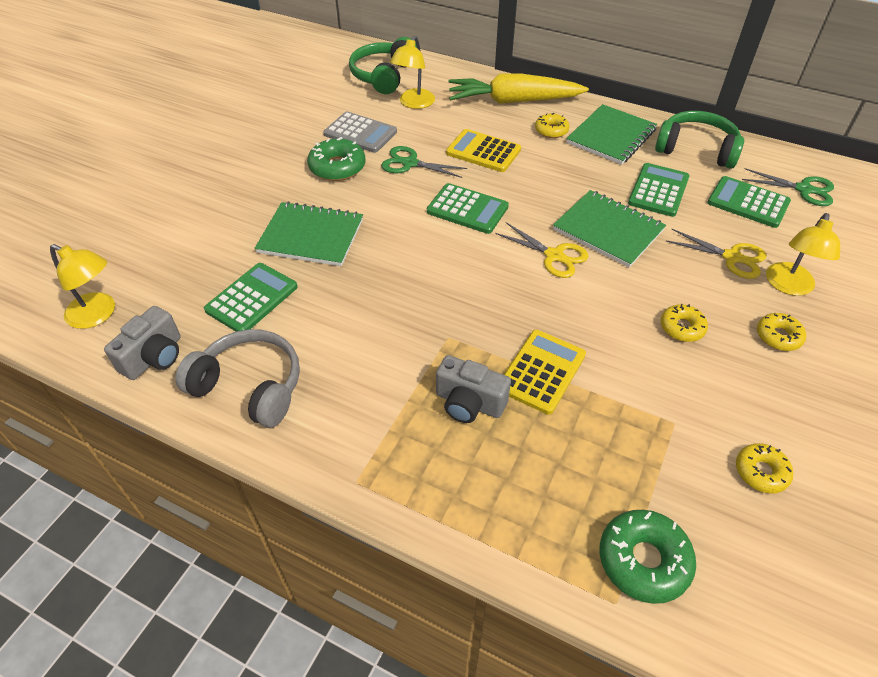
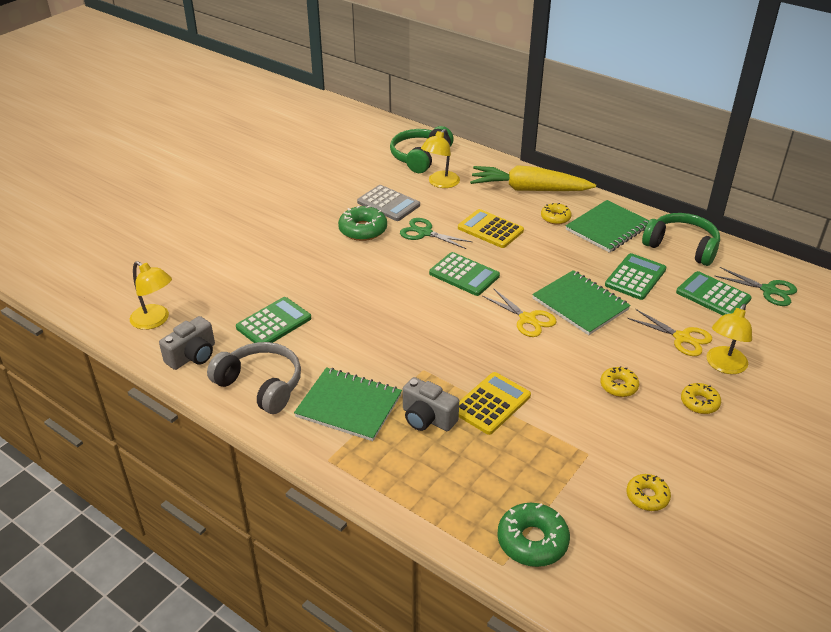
camera: 10 degrees right, 10 degrees down
green notebook [255,202,363,266] -> green notebook moved to [294,367,402,441]

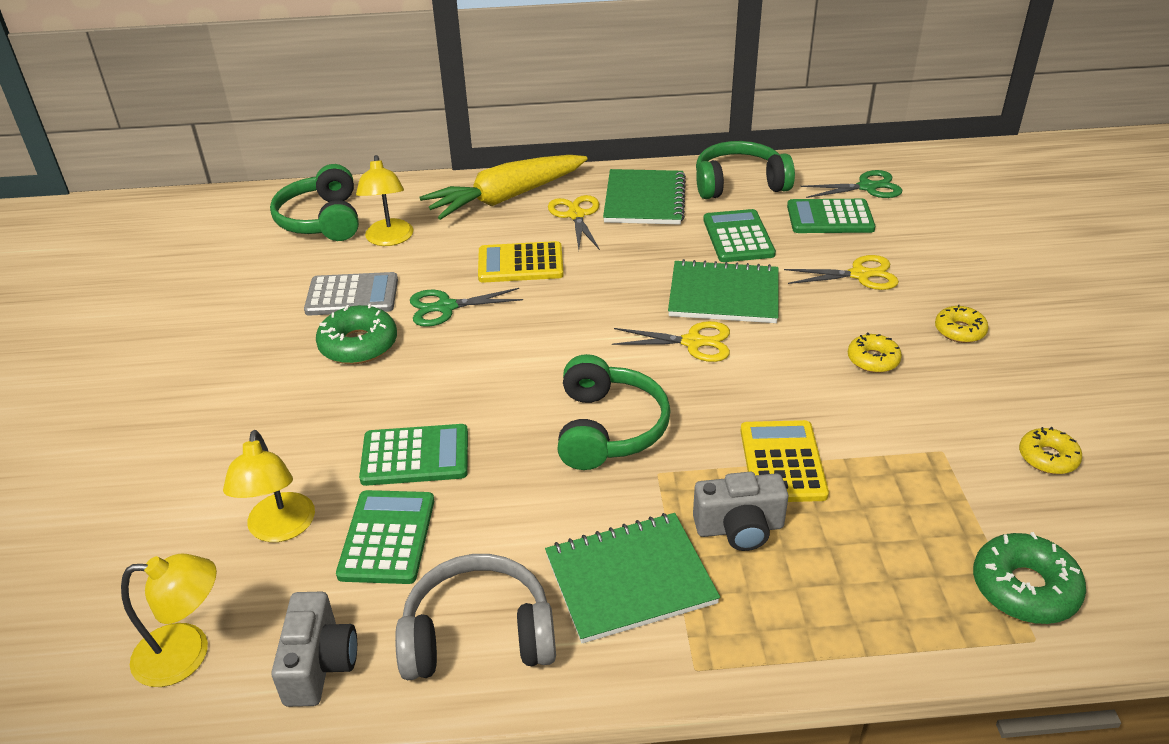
camera: 40 degrees left, 0 degrees up
green calculator [429,252,500,296] -> green calculator moved to [359,424,468,486]
yellow donut [541,203,572,225] -> yellow scissors [548,195,600,250]
yellow lamp [706,304,752,374] -> yellow lamp moved to [223,430,315,542]
none -> green headphones [557,354,671,470]

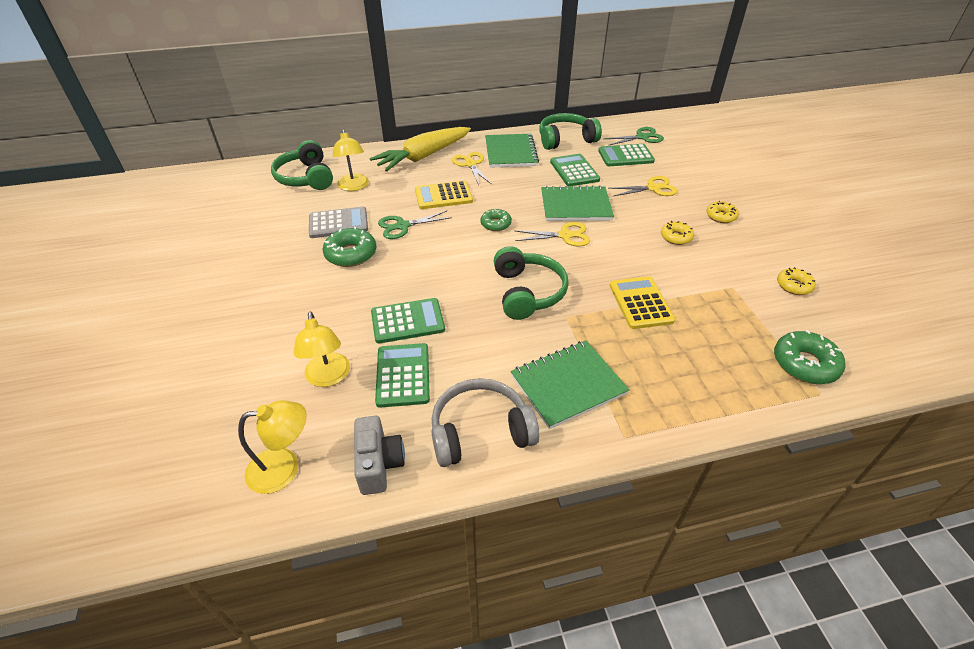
camera: 10 degrees left, 5 degrees up
grey camera [693,472,788,551] -> none
none -> green donut [480,208,512,231]

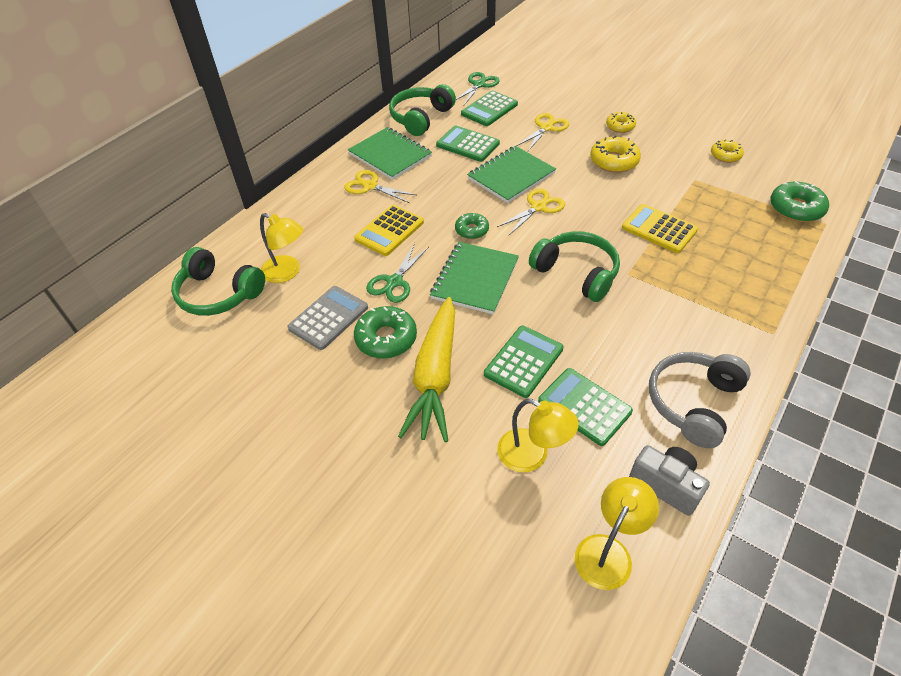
camera: 40 degrees left, 5 degrees up
yellow carrot [369,127,471,172] -> yellow carrot moved to [398,297,455,442]
green notebook [510,341,630,429] -> green notebook moved to [430,242,519,314]
yellow donut [661,221,694,245] -> yellow donut [590,135,641,173], size x1.58

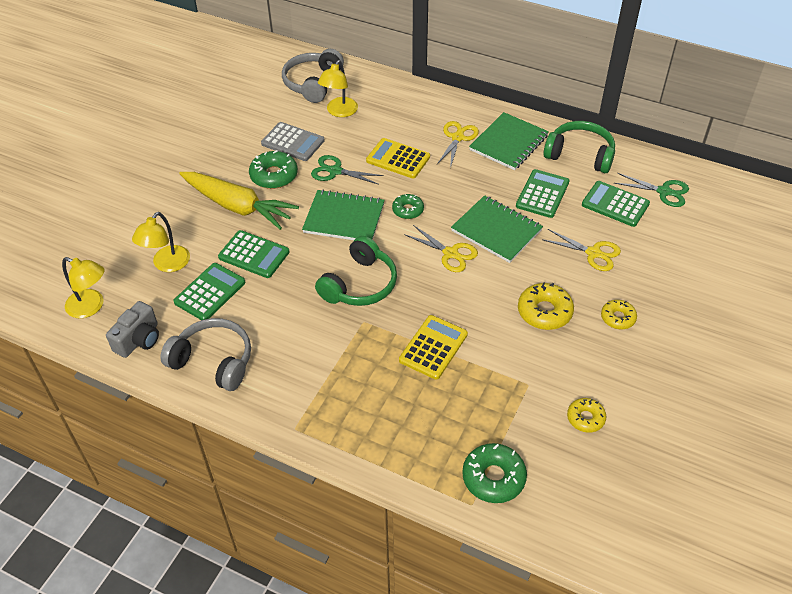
camera: 80 degrees right, 0 degrees up
green headphones [171,247,265,316] -> grey headphones [282,49,344,103]
yellow carrot [398,297,455,442] -> yellow carrot turned 150 degrees counterclockwise [179,172,299,230]

